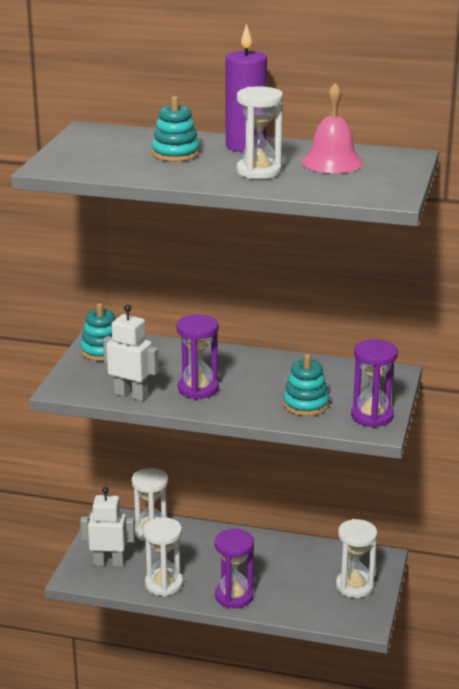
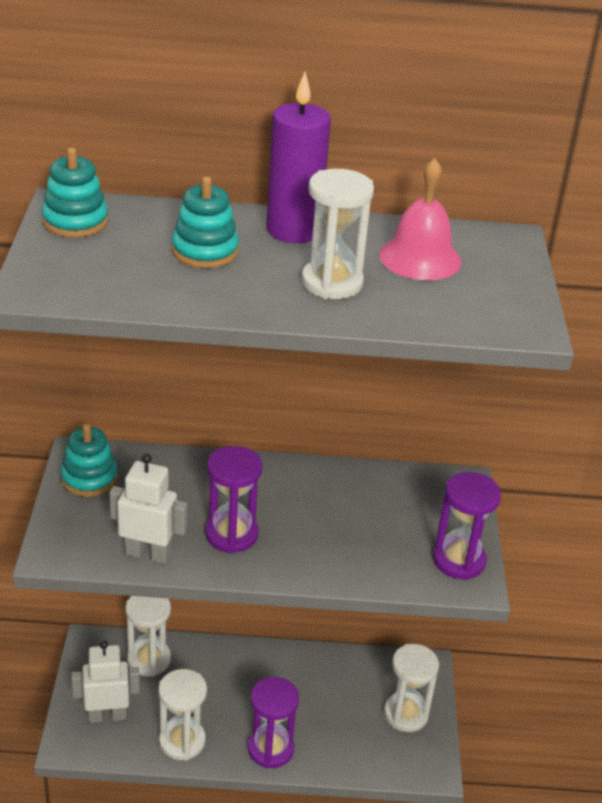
camera: 15 degrees left, 10 degrees up
turquoise stacking toy [283,354,329,416] -> turquoise stacking toy moved to [41,148,108,238]

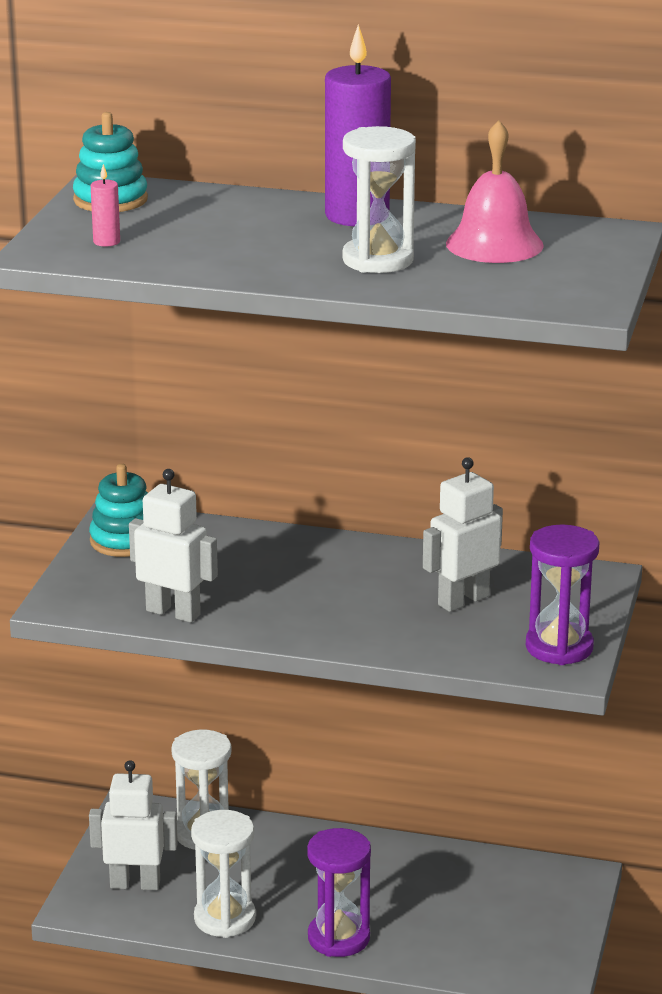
camera: 15 degrees right, 10 degrees down
turquoise stacking toy [172,177,239,268] -> none
purple hourglass [206,446,262,553] -> none
white hourglass [384,644,439,732] -> none
none -> pink candle [91,164,120,246]
none -> white robot [423,457,503,612]

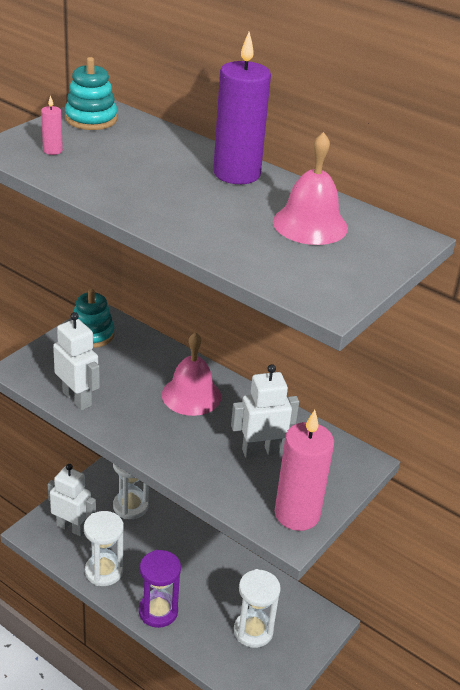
camera: 20 degrees right, 10 degrees up
white hourglass [342,126,416,273] -> white hourglass moved to [234,569,281,648]
purple hourglass [526,525,599,665] -> pink candle [275,410,334,531]
none -> pink bell [162,332,221,416]

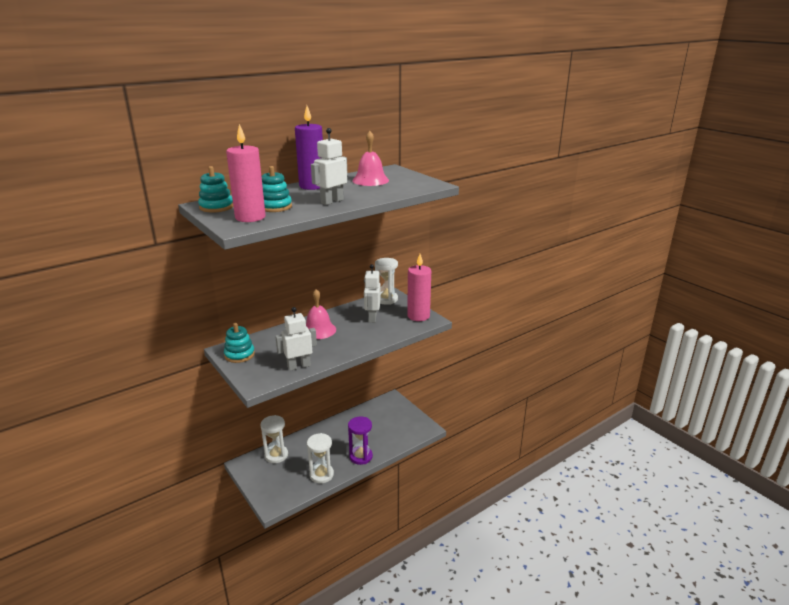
camera: 70 degrees left, 10 degrees down
pink candle [41,95,63,155] -> pink candle [226,124,266,222], size x2.44
white robot [48,464,96,537] -> white robot moved to [311,128,348,205]
white hourglass [234,569,281,648] -> white hourglass moved to [375,258,398,305]
none -> turquoise stacking toy [261,166,292,212]

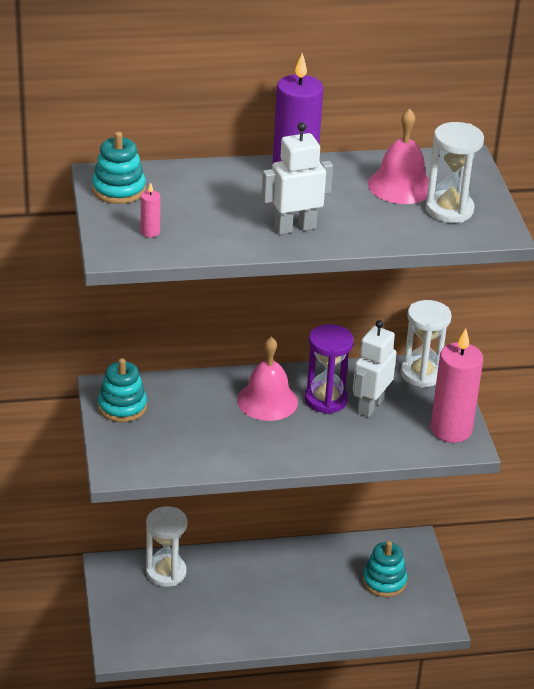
camera: 25 degrees right, 10 degrees up
pink candle [226,124,266,222] -> pink candle [141,183,161,237], size x0.41
turquoise stacking toy [261,166,292,212] -> turquoise stacking toy moved to [363,541,407,597]
white robot [275,307,317,371] -> none
white hourglass [307,433,334,484] -> white hourglass moved to [425,122,484,223]
purple hourglass [348,416,373,465] -> purple hourglass moved to [305,324,354,414]

